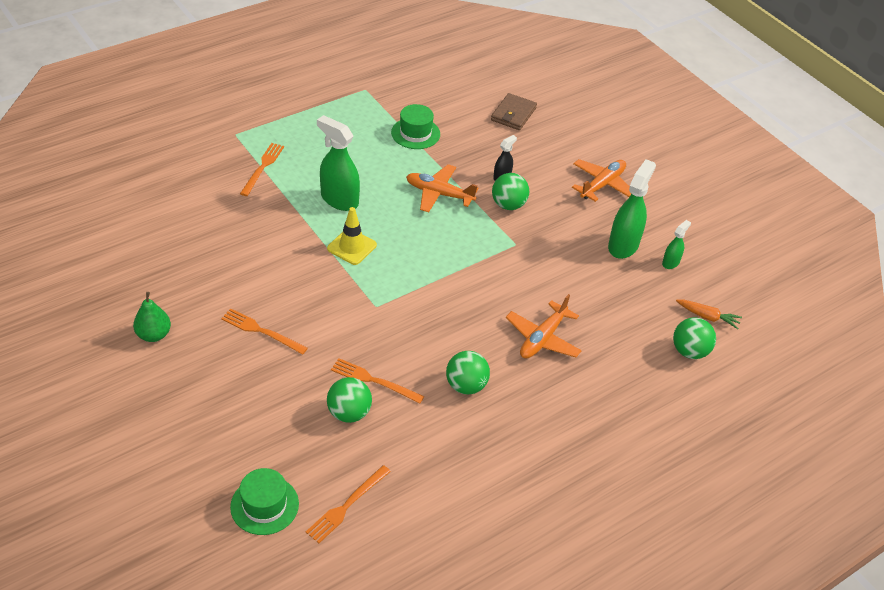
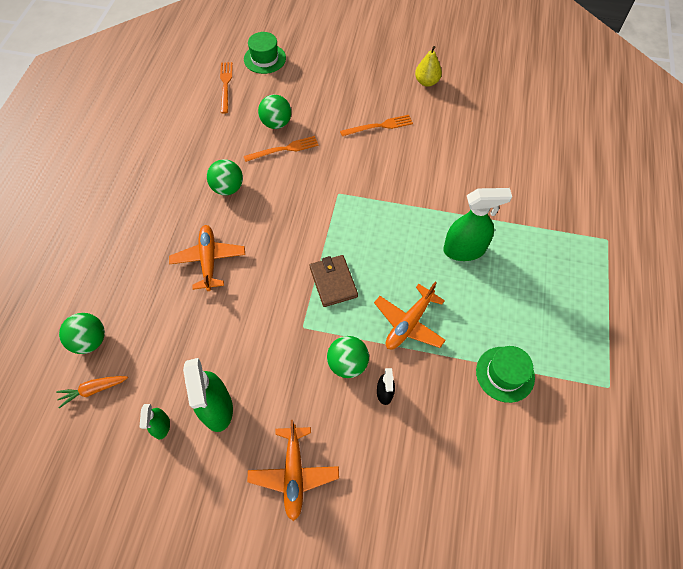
camera: 140 degrees right, 15 degrees up
green pear [133,292,171,342] -> yellow pear [415,46,442,87]
orange fork [240,143,284,196] -> none
yellow traffic cone [327,207,377,265] -> none
orange plane [406,164,478,212] -> orange plane turned 150 degrees clockwise [374,282,446,349]
brown wallet [491,93,537,130] -> brown wallet moved to [310,255,358,307]

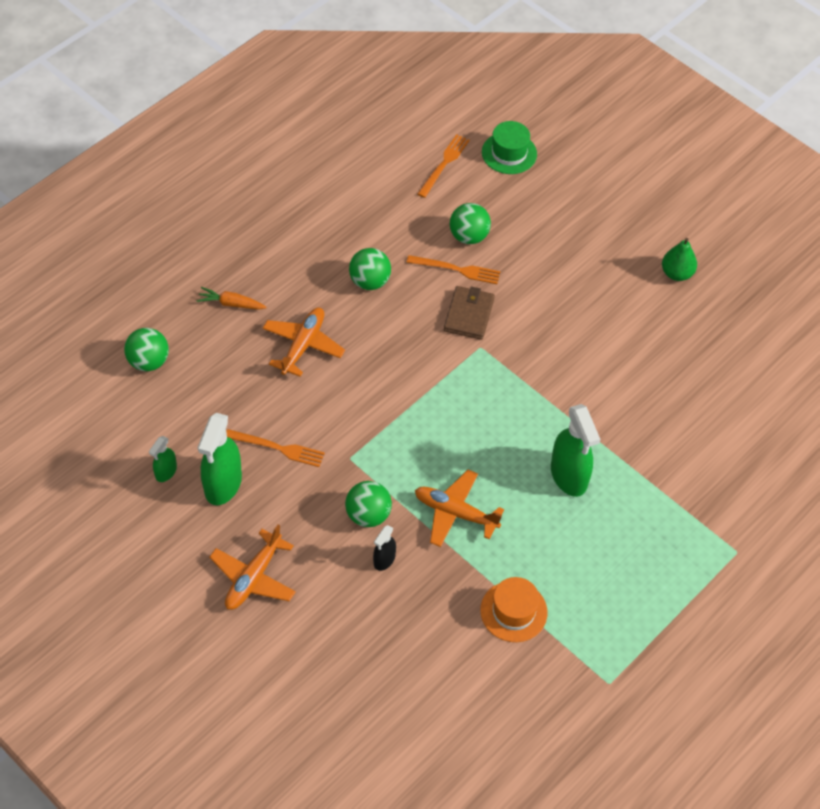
camera: 30 degrees right, 5 degrees down
orange carrot [56,376,128,408] -> orange carrot moved to [197,287,267,310]
brown wallet [310,255,358,307] -> brown wallet moved to [444,286,495,340]
orange fork [340,115,413,136] -> orange fork moved to [226,429,325,467]
orange plane [374,282,446,349] -> orange plane turned 45 degrees clockwise [415,470,504,547]
yellow pear [415,46,442,87] -> green pear [662,238,697,281]
green spray bottle [443,188,512,261] -> green spray bottle turned 45 degrees clockwise [551,404,600,497]
green hat [476,346,535,403] -> orange hat [480,577,547,642]

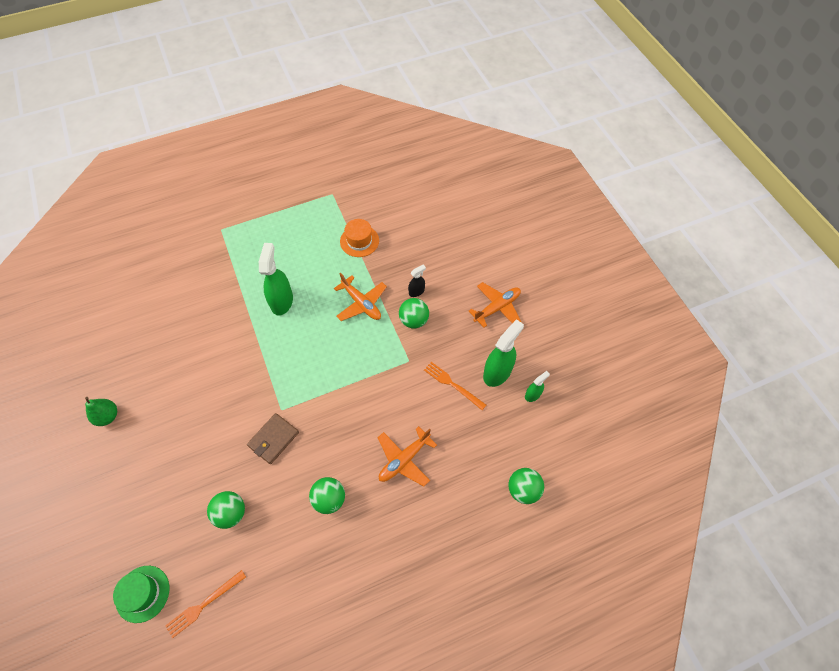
camera: 155 degrees left, 5 degrees up
orange carrot [197,287,267,310] -> none
orange fork [406,255,500,284] -> none

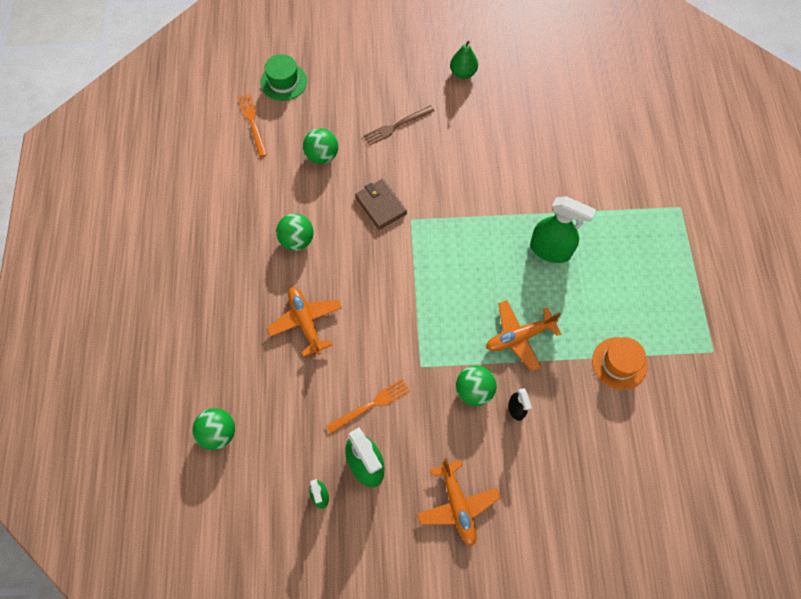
camera: 110 degrees right, 5 degrees up
none -> brown fork [363,105,434,146]

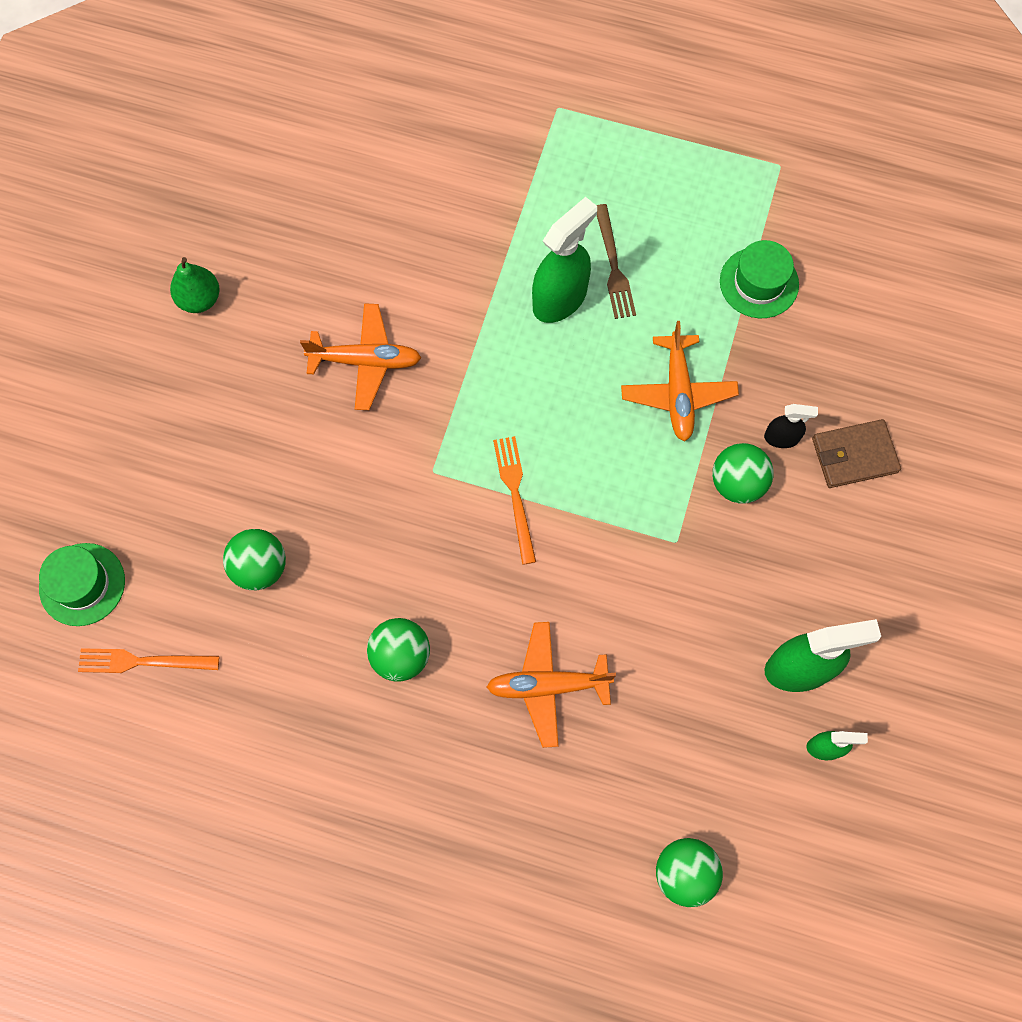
camera: 70 degrees left, 5 degrees up
orange fork [326,379,410,434] -> orange fork moved to [493,436,536,565]
brown wallet [355,179,407,230] -> brown wallet moved to [812,419,901,488]
brown fork [363,105,434,146] -> brown fork moved to [596,204,636,319]
orange plane [417,458,501,546] -> orange plane moved to [300,303,421,410]
orange hat [592,337,648,390] -> green hat [720,240,799,318]

